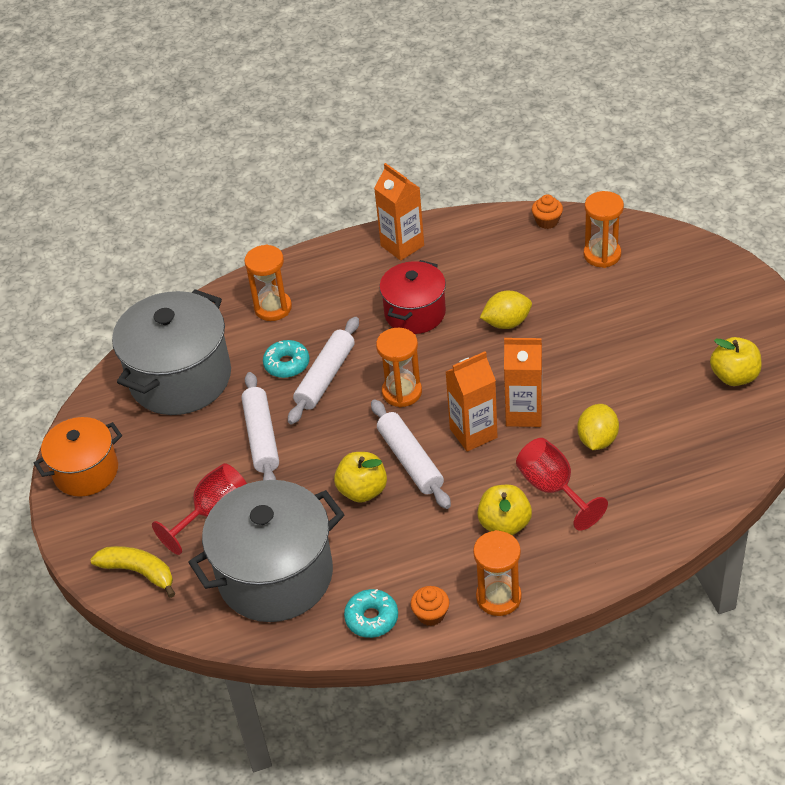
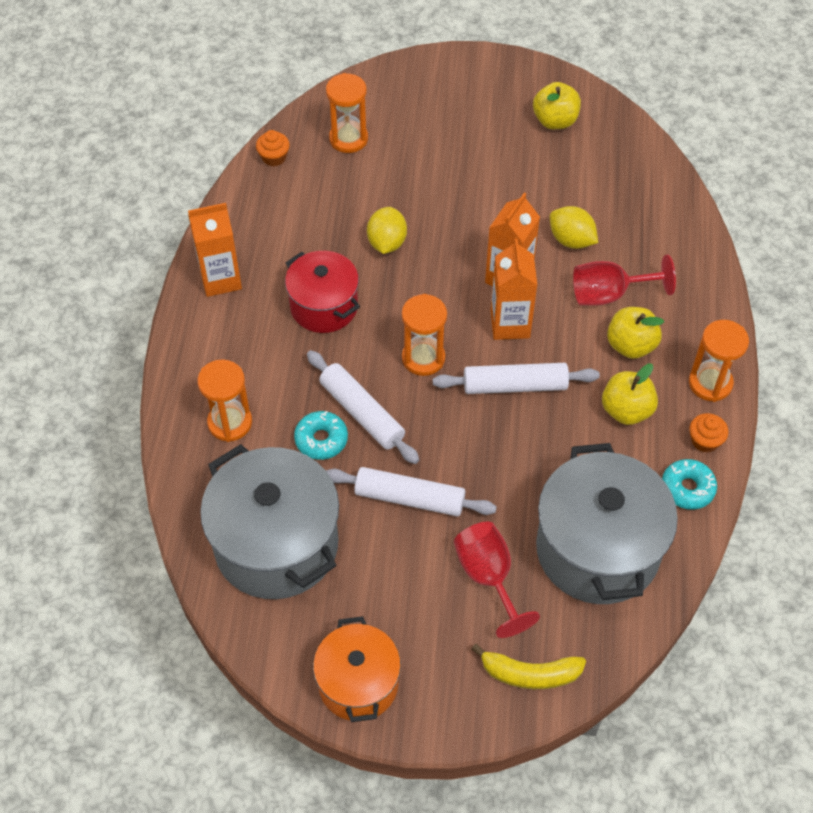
camera: 70 degrees left, 10 degrees up
yellow banana [90,546,175,598] -> yellow banana turned 135 degrees counterclockwise [472,644,586,689]
yellow apple [334,452,387,503] -> yellow apple moved to [602,364,658,425]

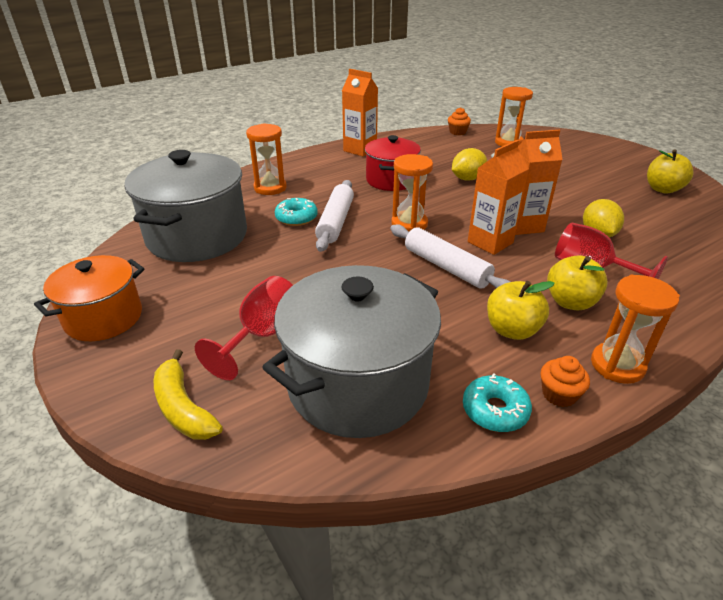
camera: 50 degrees right, 20 degrees down
white rolling pin [326,467,497,517] -> none

